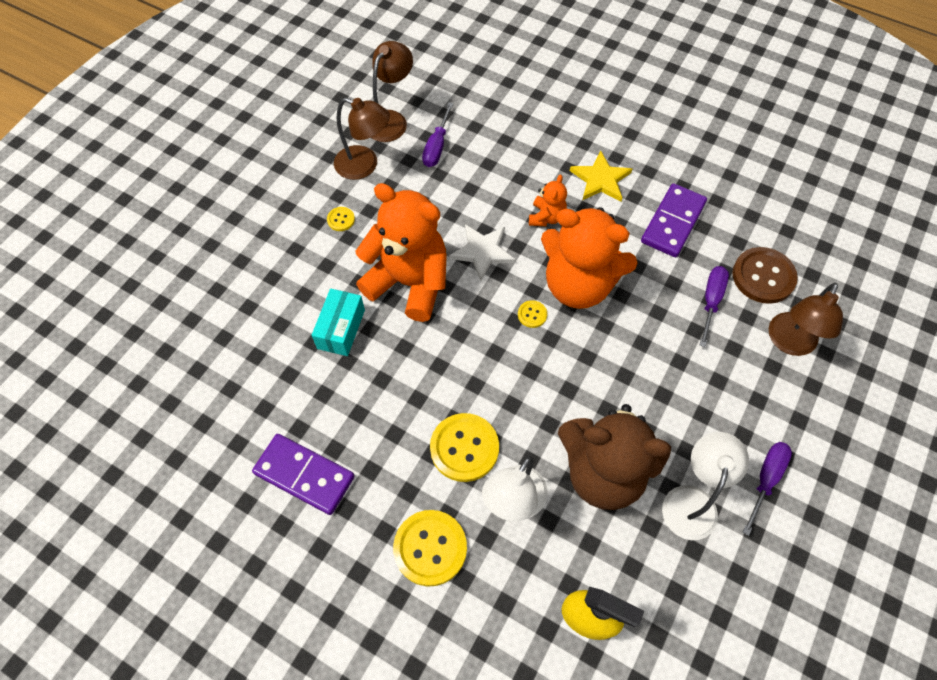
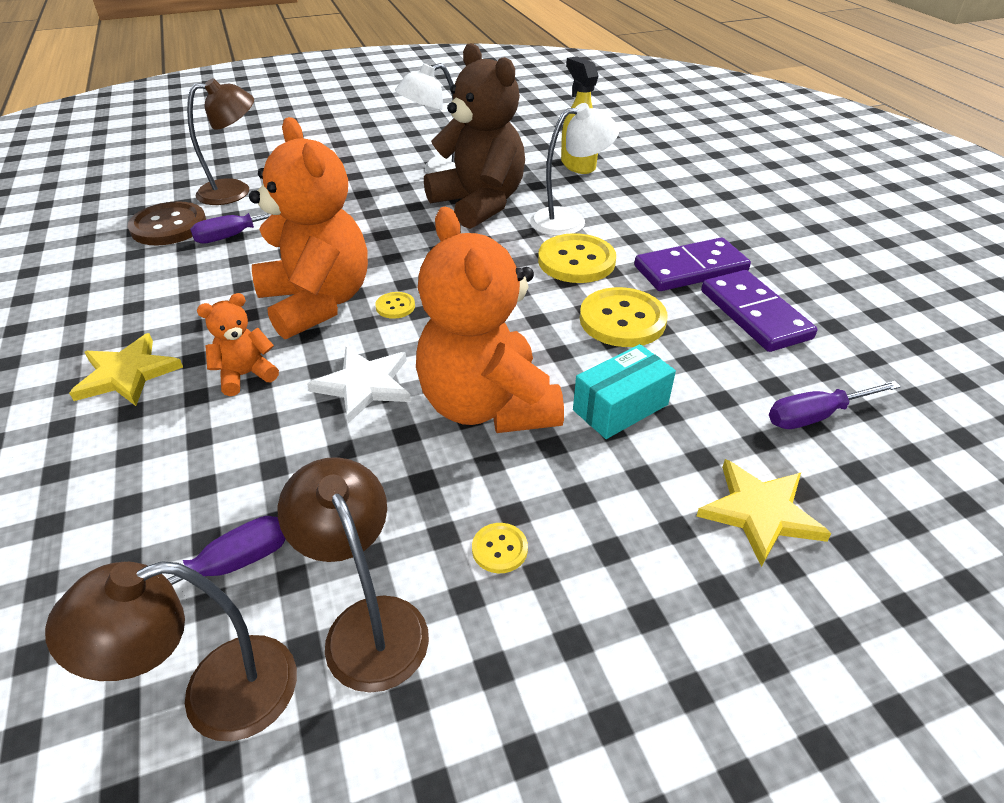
camera: 140 degrees left, 20 degrees down
yellow button [393,510,467,586] -> yellow button moved to [580,287,668,347]
purple domino [641,183,707,257] -> purple domino moved to [634,237,751,291]
purple screwdriver [743,442,792,536] -> purple screwdriver moved to [769,381,901,429]
none -> yellow star [697,459,832,567]

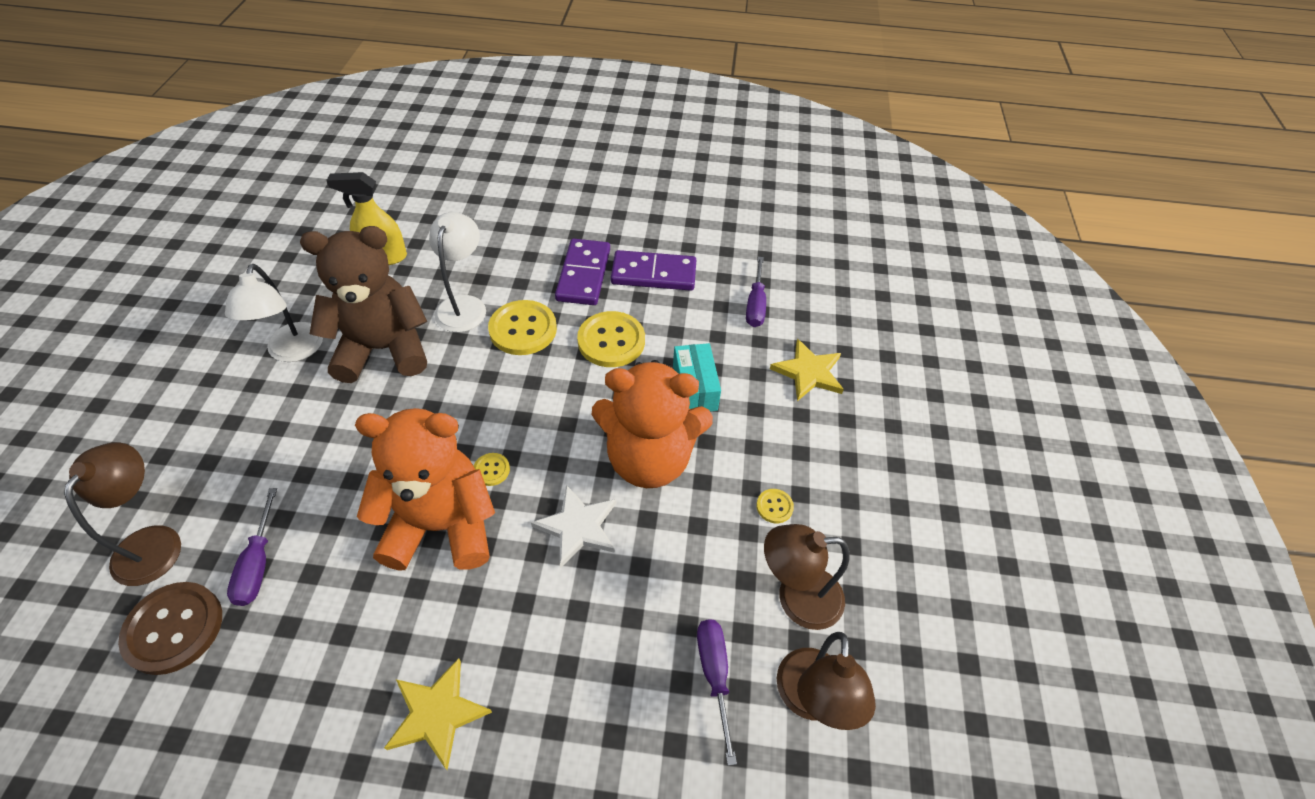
camera: 65 degrees left, 10 degrees up
orange teddy bear [197,293,279,396] -> none

